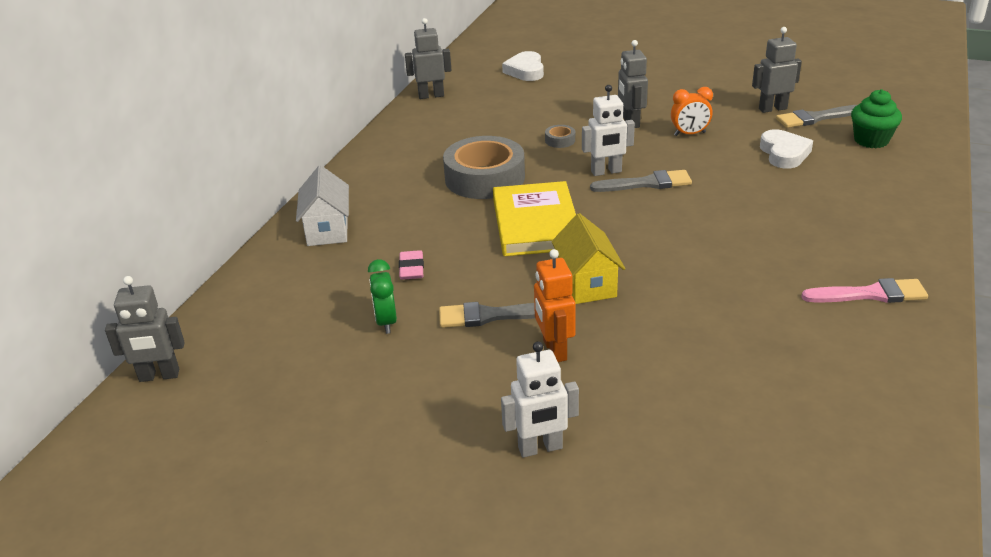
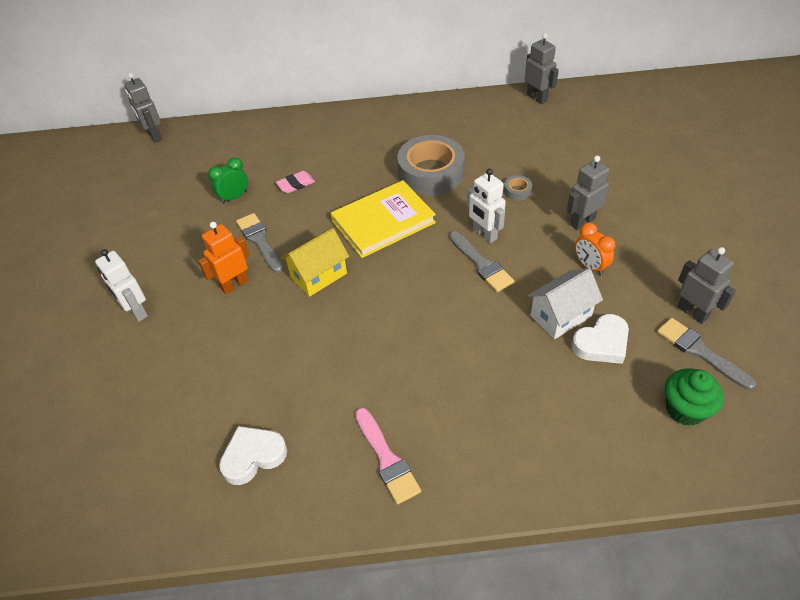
camera: 65 degrees right, 15 degrees up
white house [296,165,349,246] -> white house moved to [528,268,603,339]
white heart [502,51,544,81] -> white heart moved to [219,426,287,485]

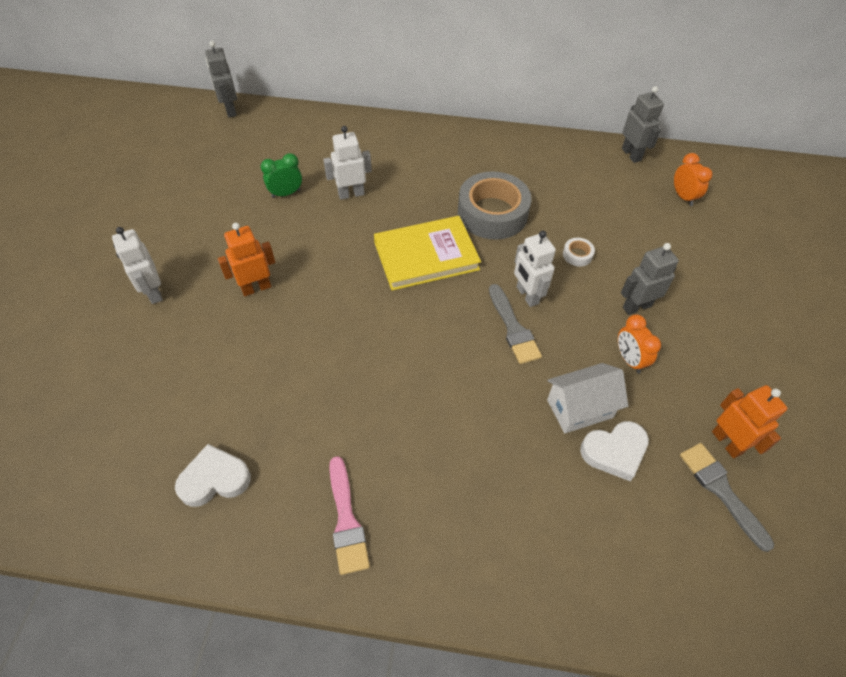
camera: 10 degrees right, 5 degrees up
grey brush [236,213,284,273] -> none
pink eraser [276,171,315,193] -> white robot [323,126,372,200]
yellow house [281,228,349,297] -> none
grey tape [504,175,532,201] -> white tape [563,238,595,267]
green cupcake [665,368,724,426] -> none
grey robot [677,247,736,324] -> orange robot [712,385,787,458]
none -> orange clock [674,153,712,206]

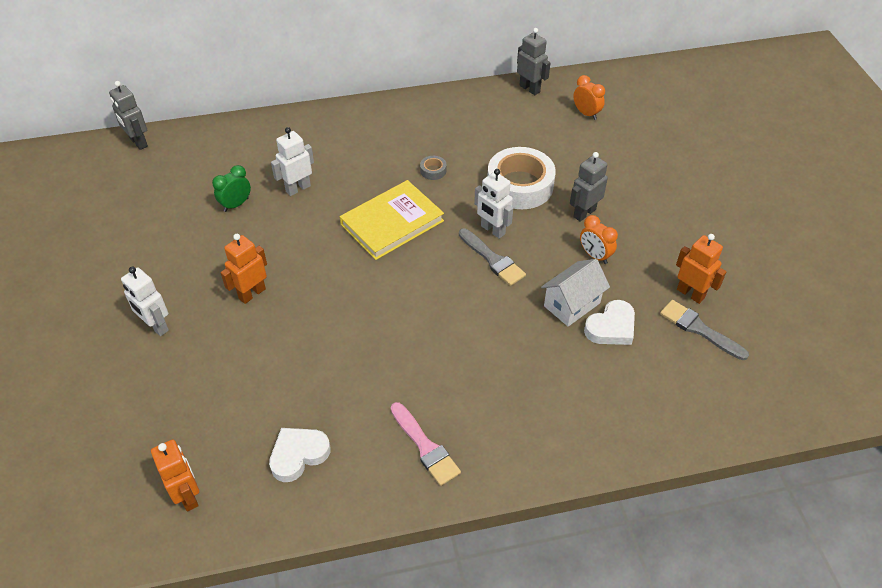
camera: 20 degrees left, 5 degrees down
grey tape [458,171,532,240] -> grey tape [420,156,447,180], size x0.40
white tape [563,238,595,267] -> white tape [488,147,556,209], size x2.49
none -> orange robot [151,440,199,511]

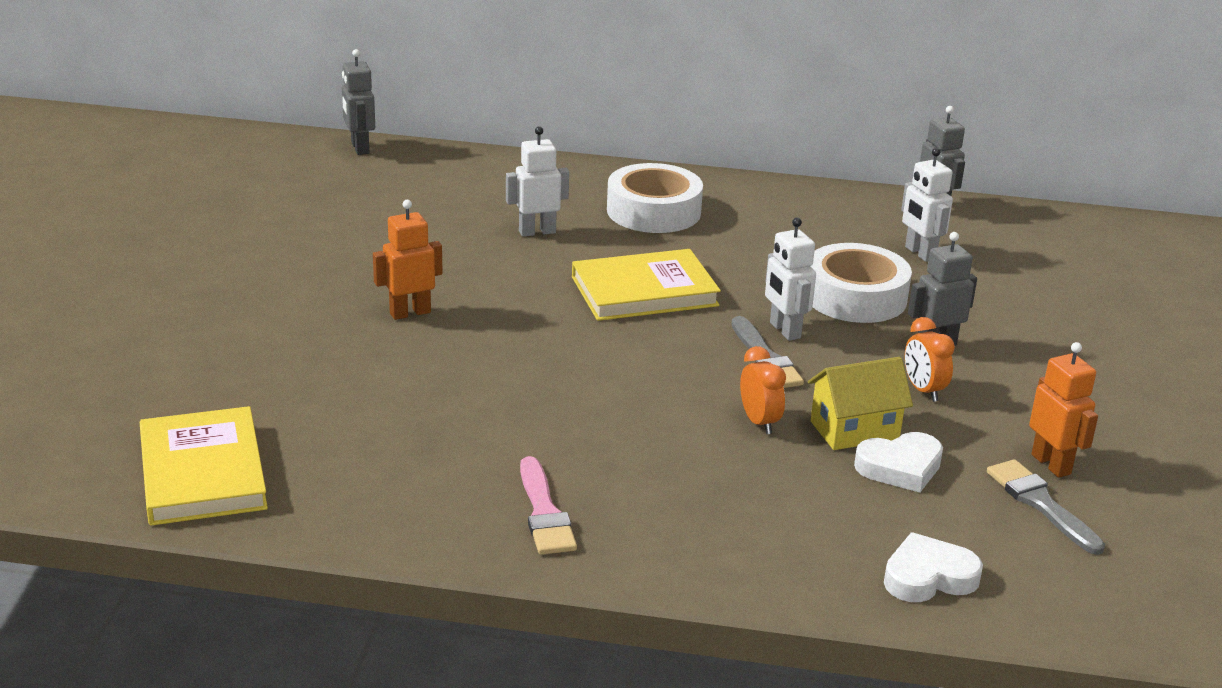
camera: 20 degrees right, 20 degrees down
white robot [121,267,169,336] -> white robot moved to [901,148,953,262]
orange robot [151,440,199,511] -> yellow book [140,406,268,526]
green clock [212,165,251,212] -> none
white heart [269,428,330,482] -> white heart moved to [884,532,983,602]
grey tape [420,156,447,180] -> none
white house [541,259,610,327] -> yellow house [808,357,913,450]
orange clock [573,75,605,120] -> orange clock moved to [740,346,786,434]
none -> white tape [607,163,703,233]

